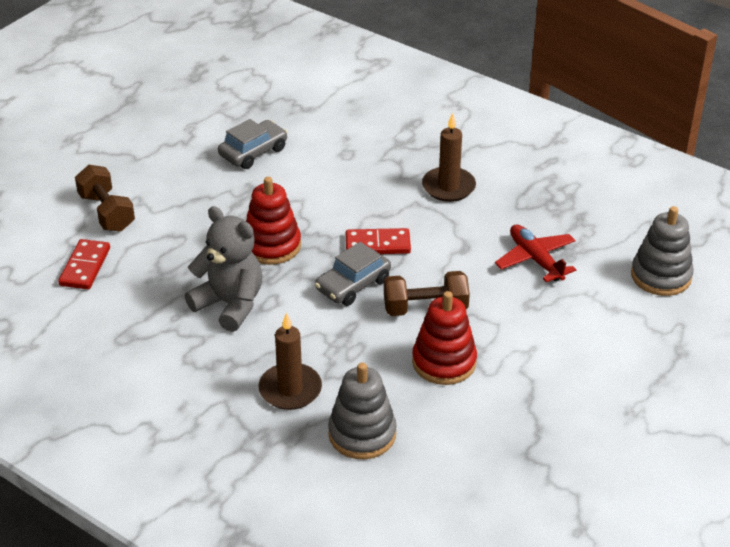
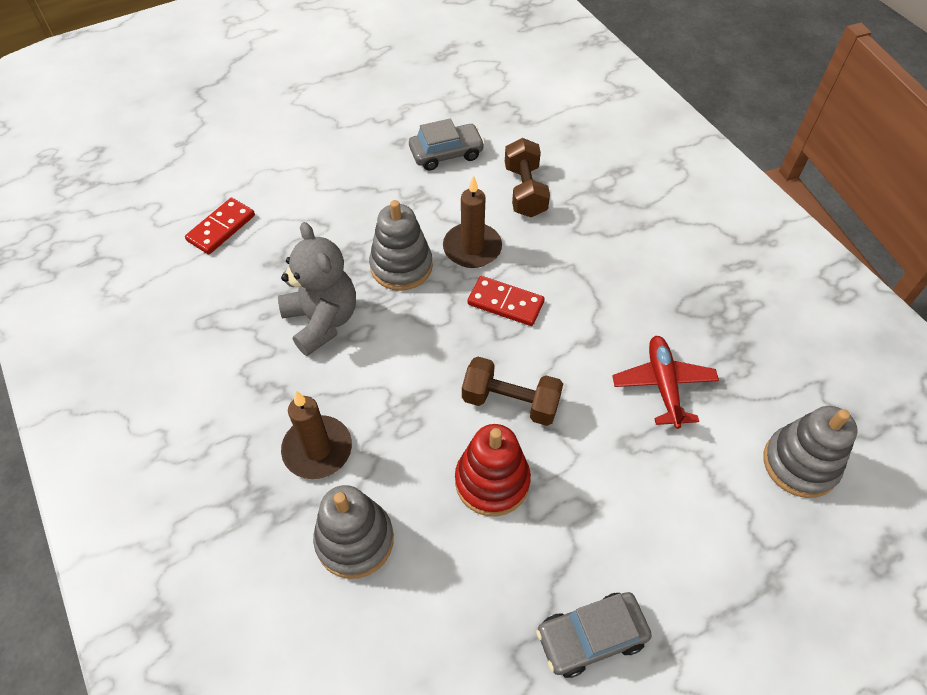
camera: 25 degrees right, 15 degrees up
brown dumbbell [75,165,135,232] -> brown dumbbell moved to [505,138,550,217]
red stacking toy [246,177,301,265] -> grey stacking toy [369,200,433,291]
grey car [315,242,391,306] -> grey car moved to [536,592,652,678]
brown candle [422,113,476,202] -> brown candle moved to [443,175,502,268]

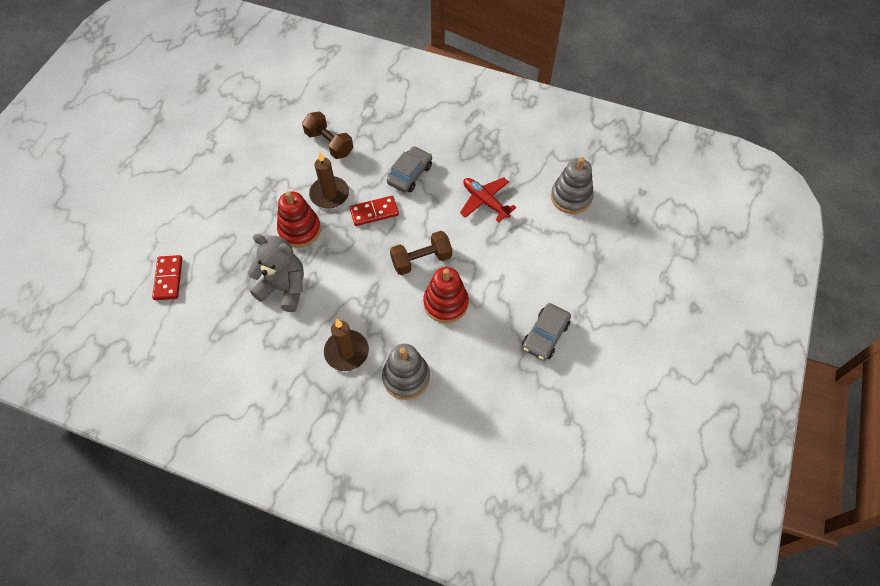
camera: 40 degrees left, 5 degrees up
grey stacking toy [369,200,433,291] -> red stacking toy [277,191,321,247]
grey car [409,119,485,171] -> grey car moved to [387,146,432,193]

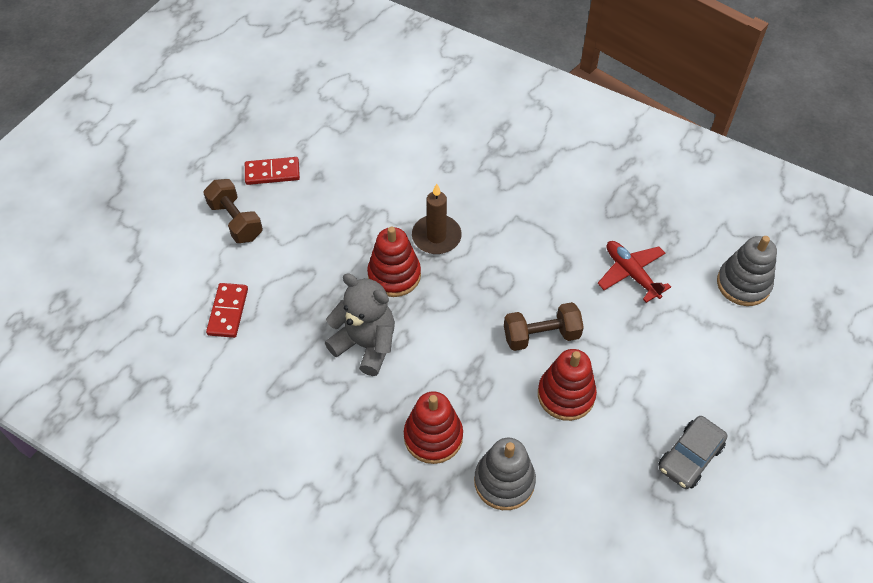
camera: 10 degrees right, 5 degrees down
brown dumbbell [302,111,353,159] -> brown dumbbell moved to [203,179,263,243]
brown candle [324,319,369,371] -> red stacking toy [404,391,463,464]
red domino [349,196,399,226] -> red domino moved to [245,157,300,185]
grey car [387,146,432,193] -> none

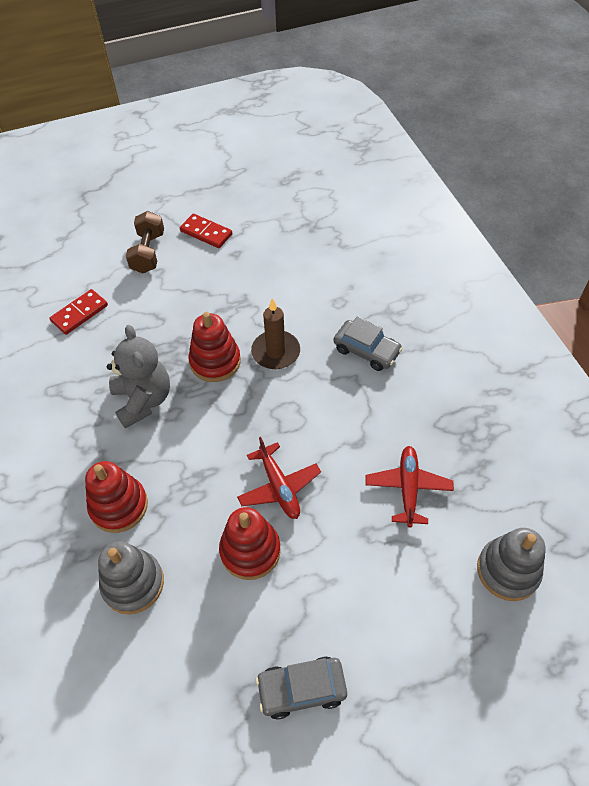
camera: 40 degrees right, 0 degrees up
brown dumbbell [504,302,584,351] -> red plane [237,437,321,519]
none -> grey car [334,317,403,371]

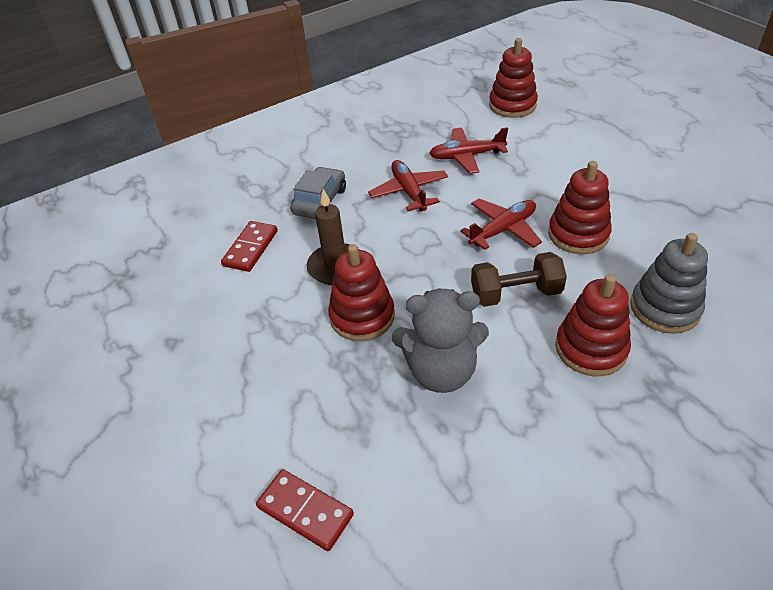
camera: 100 degrees left, 10 degrees down
grey teddy bear [107,325,170,428] -> grey teddy bear turned 150 degrees counterclockwise [392,288,489,393]
brown dumbbell [126,211,164,273] -> brown dumbbell moved to [471,252,567,307]
red domino [180,214,232,248] -> red domino moved to [221,221,278,272]
grey car [256,656,347,720] -> none
grey stacking toy [477,528,546,601] -> red stacking toy [489,38,538,118]
none -> red plane [368,160,448,212]

